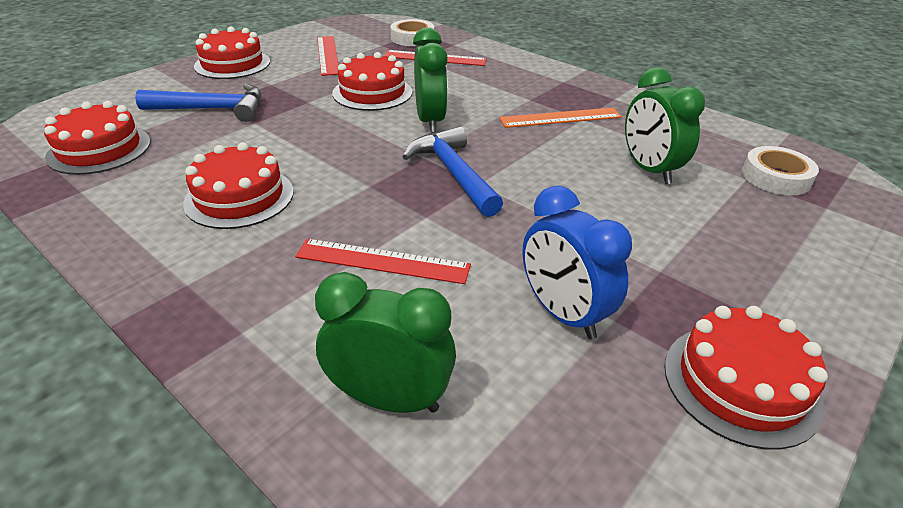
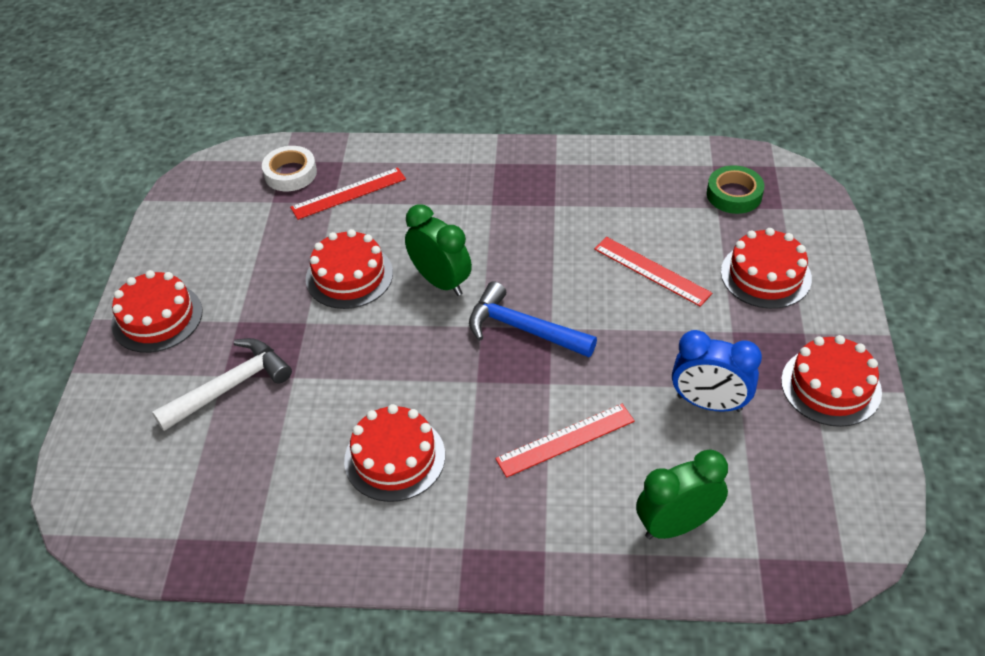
camera: 35 degrees left, 10 degrees up
red cake [44,101,151,175] -> red cake moved to [721,228,812,309]
blue hammer [135,84,261,122] -> white hammer [152,338,292,431]
red ruler [317,36,339,76] -> red ruler moved to [594,237,712,307]
orange ruler [499,108,622,128] -> none
green clock [625,67,705,184] -> none
white tape [742,146,819,195] -> green tape [707,165,764,214]

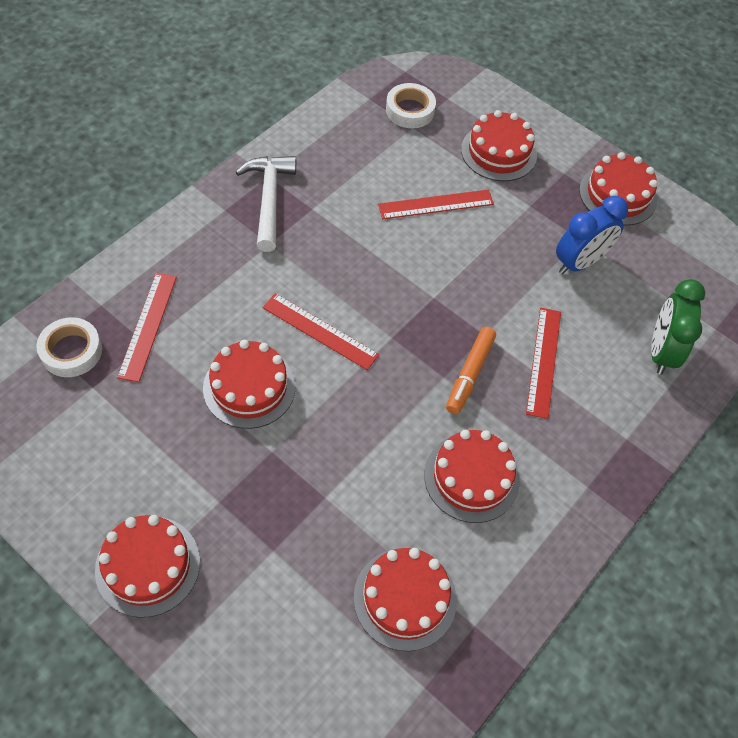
camera: 60 degrees left, 10 degrees up
white hammer [152,338,292,431] -> white hammer moved to [236,156,296,252]
green clock [405,204,472,296] -> red ruler [262,293,379,370]
blue hammer [469,281,597,357] -> none
green tape [707,165,764,214] -> white tape [386,83,436,128]
none -> red cake [354,548,457,651]
none -> orange marker [446,327,496,414]

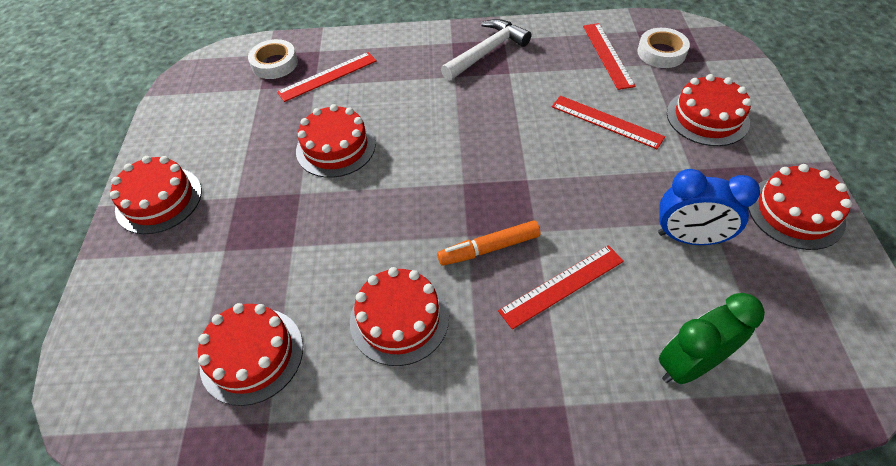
camera: 55 degrees right, 5 degrees down
red ruler [262,293,379,370] -> red ruler moved to [583,23,636,90]

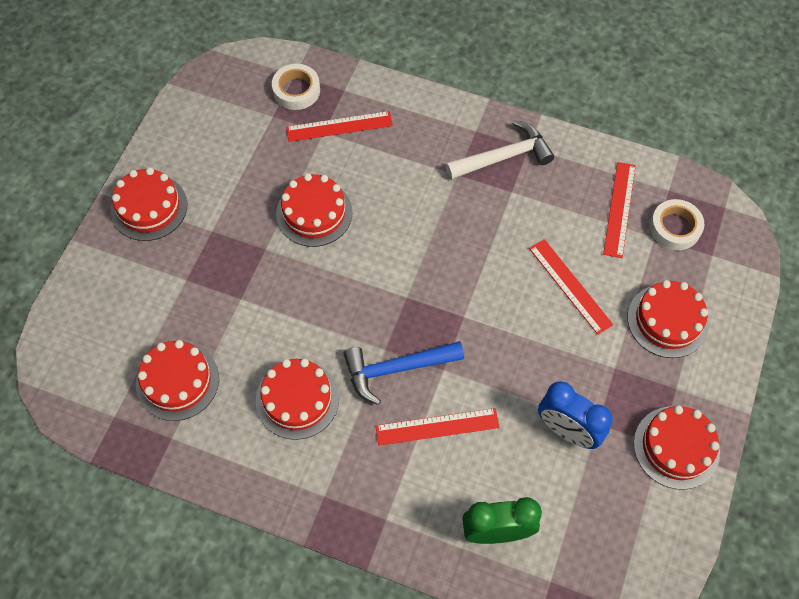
camera: 20 degrees right, 10 degrees up
orange marker [437,220,540,266] -> blue hammer [344,341,464,405]

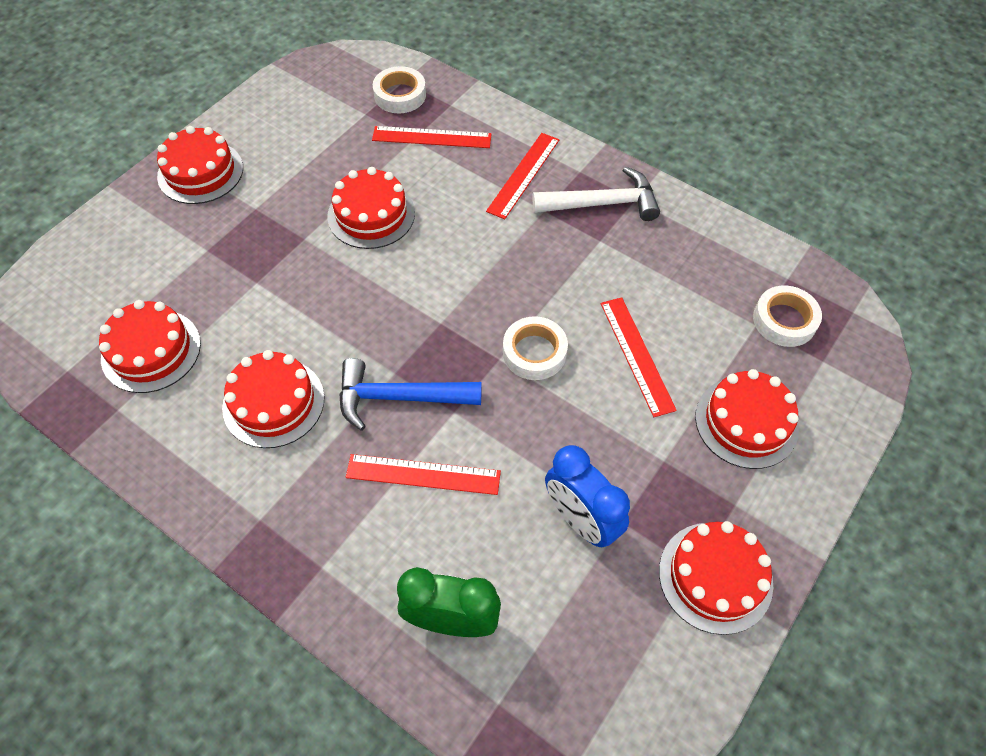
camera: 15 degrees right, 5 degrees down
red ruler [603,162,636,258] -> red ruler moved to [486,133,559,219]
none -> white tape [503,316,568,380]

